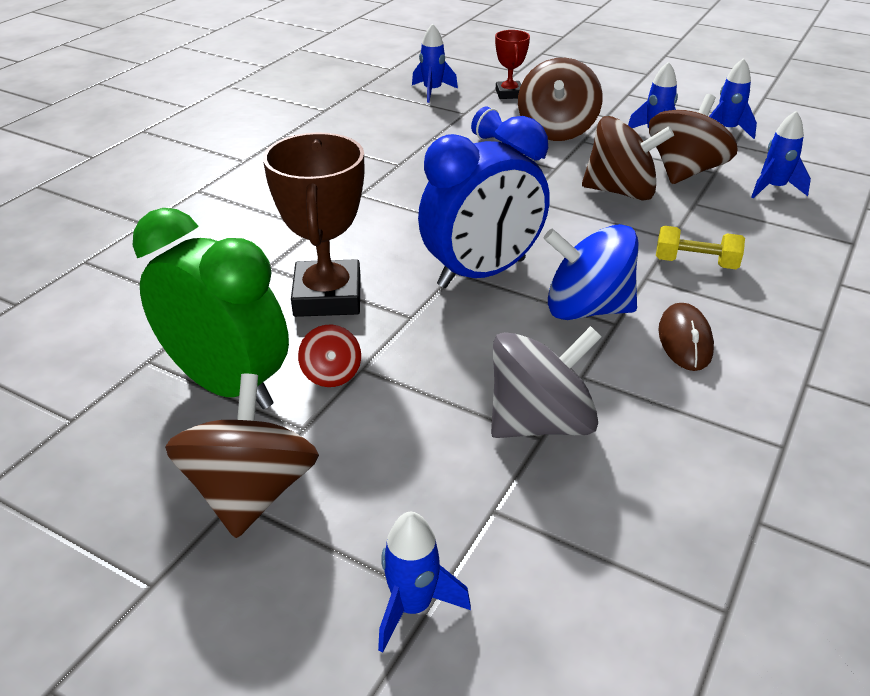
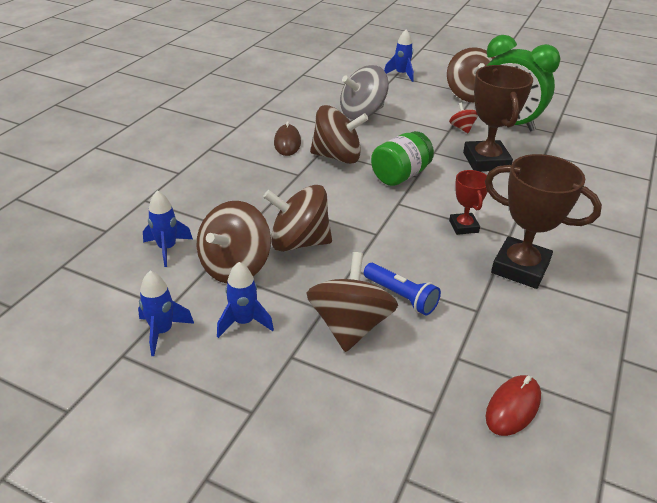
camera: 175 degrees right, 0 degrees up
blue rocket [412,23,458,103] -> red mouse [486,375,541,436]
blue clock [418,116,550,288] -> green jar [371,131,434,186]
red trophy [495,30,530,99] -> red trophy moved to [449,170,488,235]
blue spinning top [544,224,639,320] -> brown spinning top [310,105,368,164]
yellow dumbbell [656,226,745,269] -> none
none -> brown trophy [485,154,602,289]

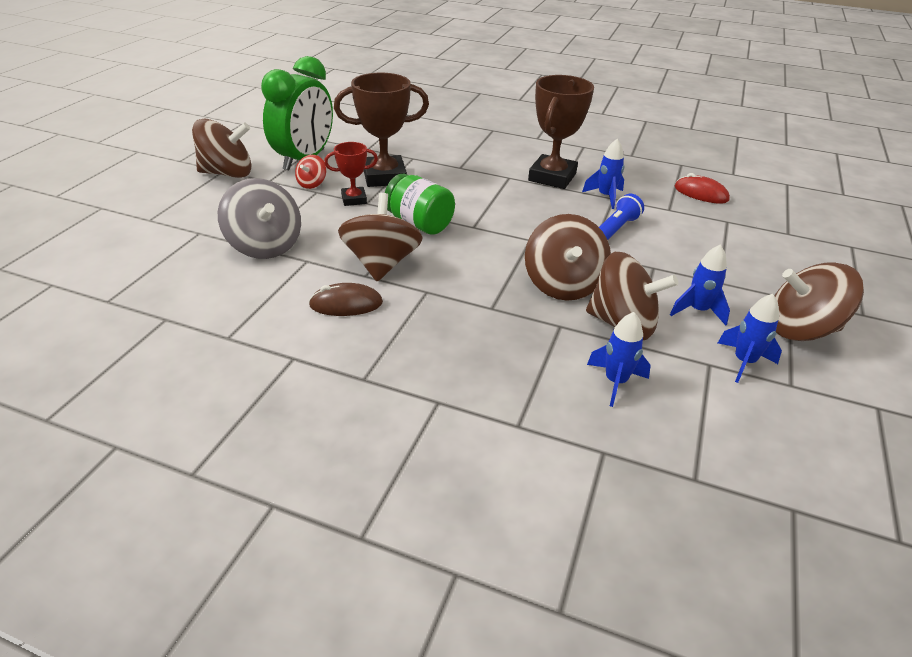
camera: 95 degrees left, 0 degrees up
brown spinning top [307,252,398,352] -> brown spinning top moved to [775,262,864,341]
blue rocket [384,29,414,82] -> blue rocket moved to [582,139,625,209]
red spinning top [449,103,478,133] -> red spinning top turned 45 degrees counterclockwise [295,155,326,189]
red trophy [449,170,488,235] -> red trophy moved to [324,142,378,206]

